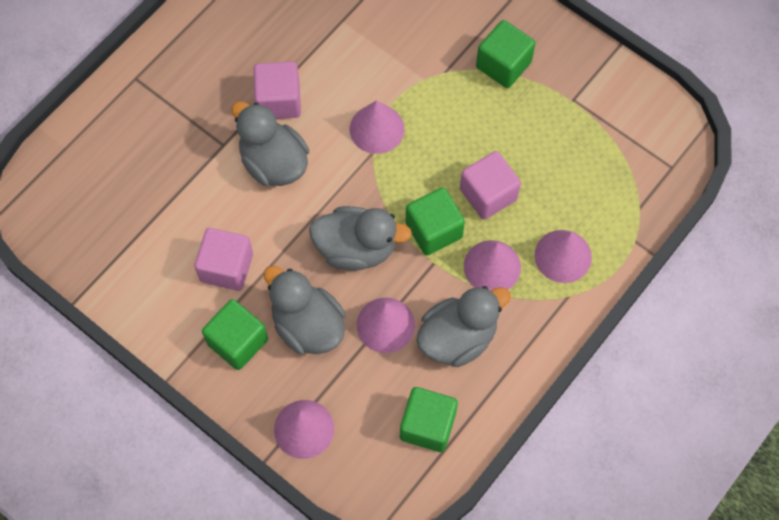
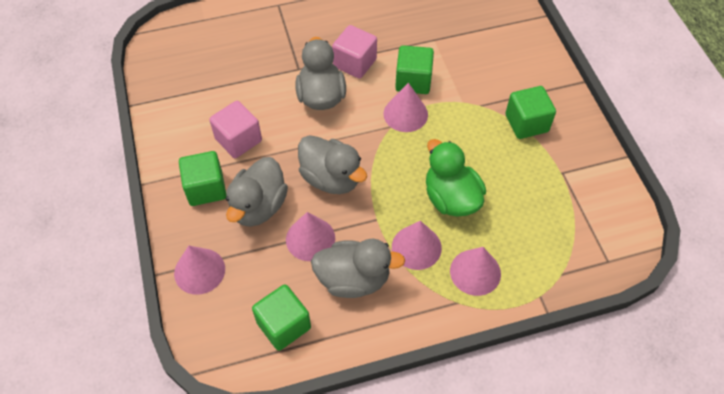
camera: 35 degrees right, 10 degrees down
grey duck [264,266,346,354] -> grey duck turned 150 degrees counterclockwise [226,157,288,227]
green cube [406,187,465,255] -> green cube moved to [395,45,434,94]
pink cube [460,151,521,220] -> green duck [426,139,486,217]

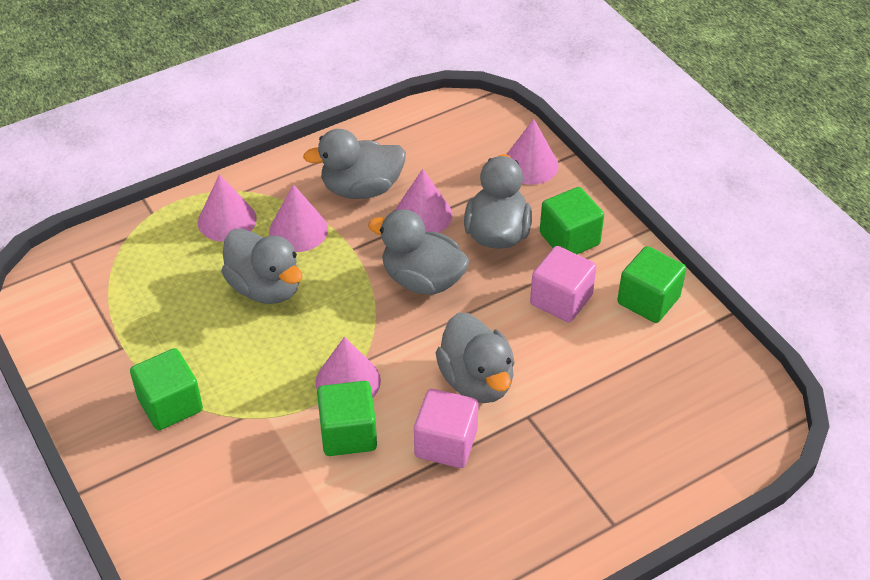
camera: 165 degrees right, 10 degrees down
green cube [252,284,311,351] -> green cube moved to [617,246,686,323]
green duck [426,139,486,217] -> grey duck [221,228,303,304]

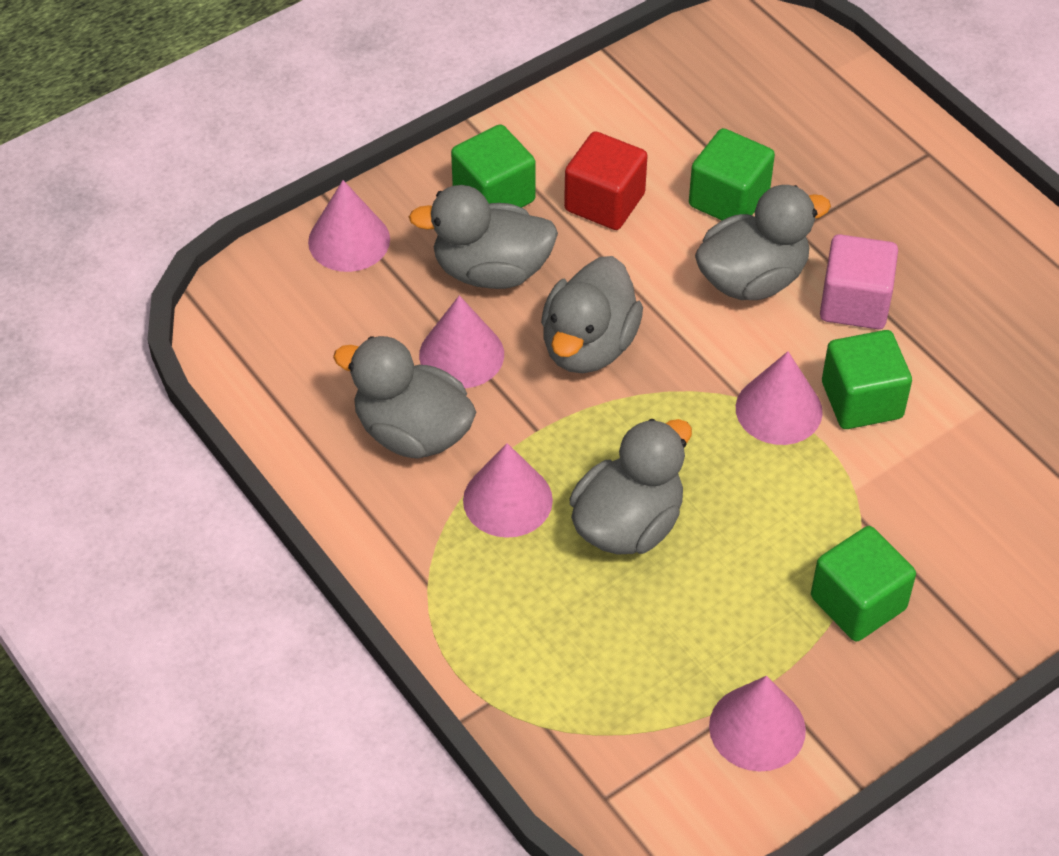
camera: 95 degrees left, 5 degrees up
pink cone [198,174,257,242] -> pink cone moved to [709,676,806,772]
grey duck [303,129,406,199] -> grey duck turned 135 degrees clockwise [333,336,476,459]
pink cube [530,246,597,322] -> red cube [564,131,648,230]
green cube [617,246,686,323] -> green cube moved to [689,128,775,220]

